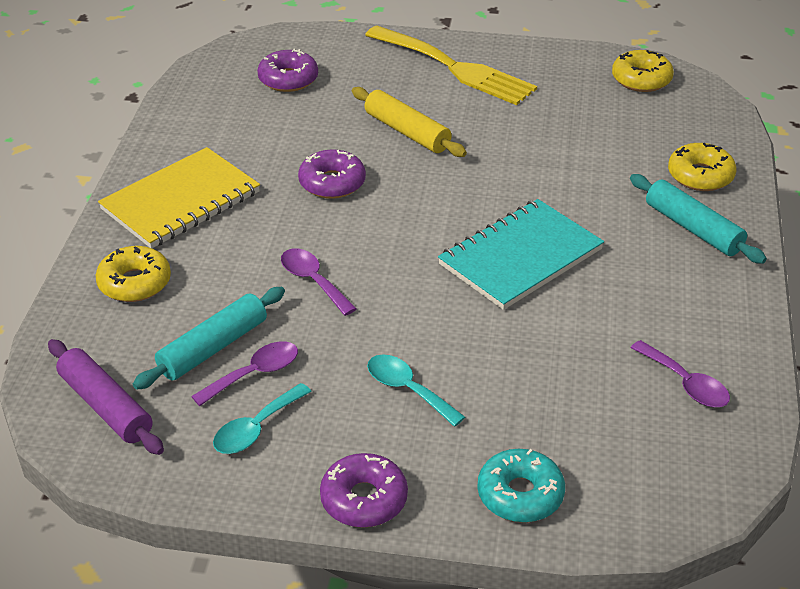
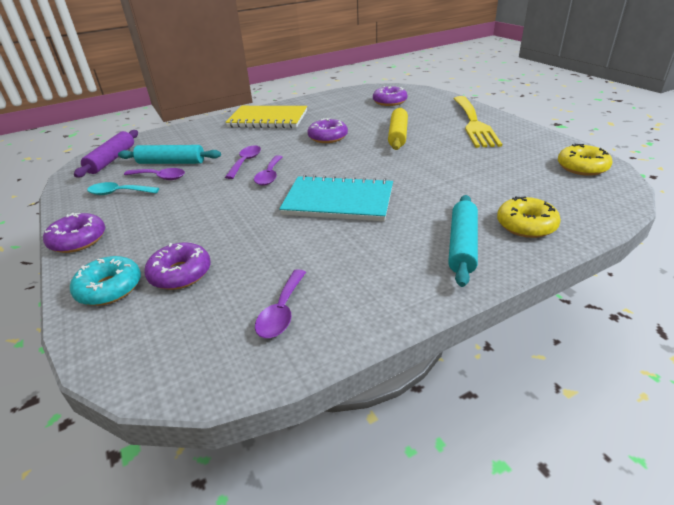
camera: 55 degrees right, 5 degrees down
yellow donut [96,246,171,302] -> none
turquoise spoon [367,354,465,427] -> none
none -> purple donut [144,242,211,290]
none -> purple spoon [254,155,283,186]

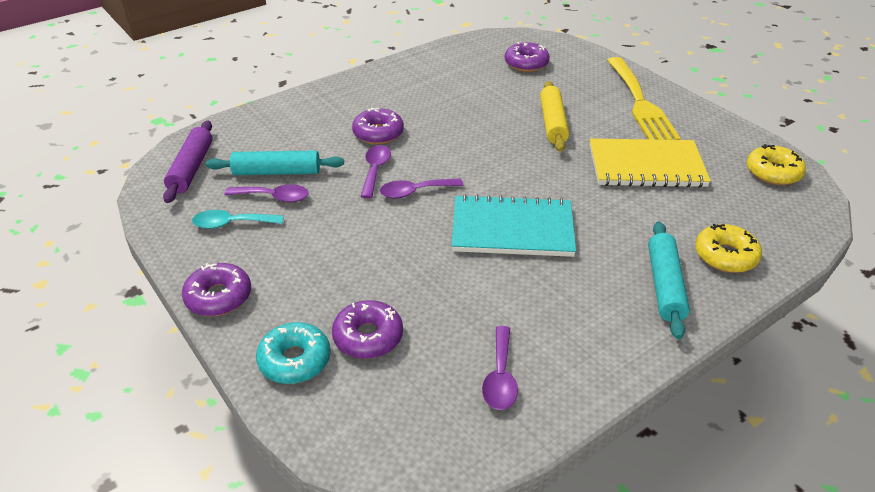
camera: 10 degrees left, 5 degrees up
yellow notebook [225,106,307,128] -> yellow notebook moved to [590,138,711,188]
purple spoon [254,155,283,186] -> purple spoon turned 75 degrees clockwise [380,178,463,199]
purple donut [307,118,348,143] -> purple donut moved to [352,107,404,144]

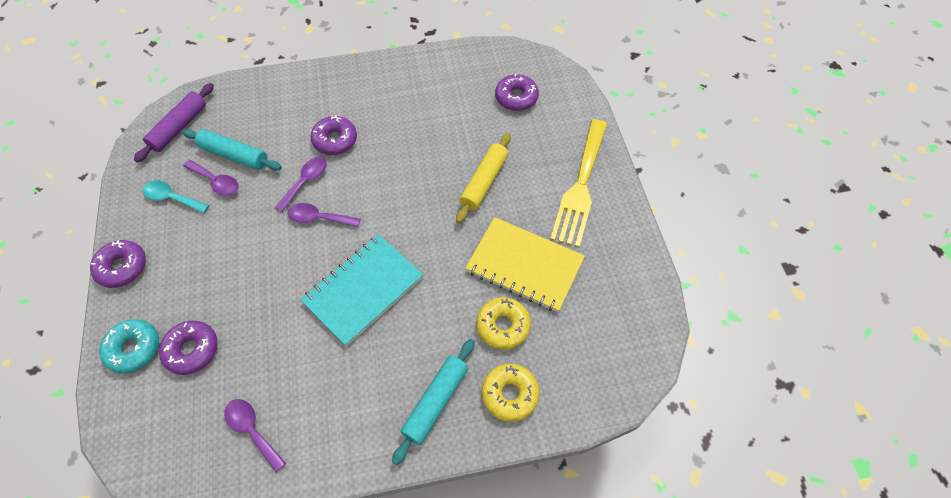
camera: 25 degrees right, 20 degrees up
turquoise notebook [452,194,576,257] -> turquoise notebook turned 75 degrees counterclockwise [300,234,423,347]
purple spoon [482,326,518,410] -> purple spoon turned 105 degrees clockwise [224,399,286,472]
yellow donut [747,144,806,185] -> yellow donut moved to [476,297,531,350]

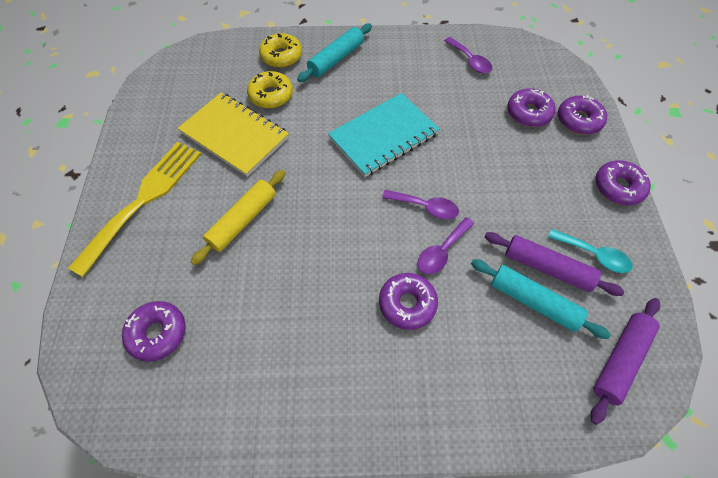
camera: 170 degrees left, 0 degrees up
turquoise donut [99,319,159,374] -> purple donut [558,95,607,135]
purple spoon [183,160,239,196] -> purple rolling pin [484,232,624,296]

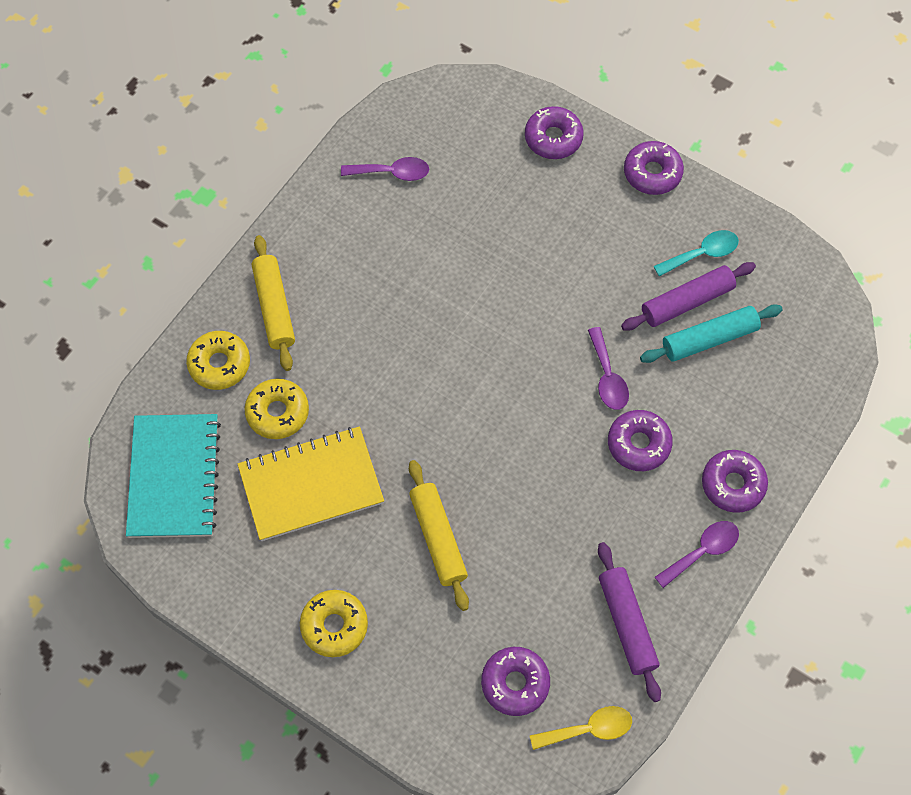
camera: 55 degrees left, 5 degrees up
yellow fork [68,142,201,277] -> yellow donut [300,590,368,657]
turquoise rolling pin [297,24,372,82] -> yellow rolling pin [252,235,295,371]
turquoise notebook [328,93,440,177] -> turquoise notebook moved to [126,414,221,538]
purple spoon [382,190,459,219] -> purple spoon moved to [655,521,739,588]
purple donut [507,88,555,127] -> purple donut moved to [702,450,768,513]
purple rolling pin [590,298,660,425] -> purple rolling pin moved to [598,542,661,702]
none -> yellow spoon [530,706,632,750]

